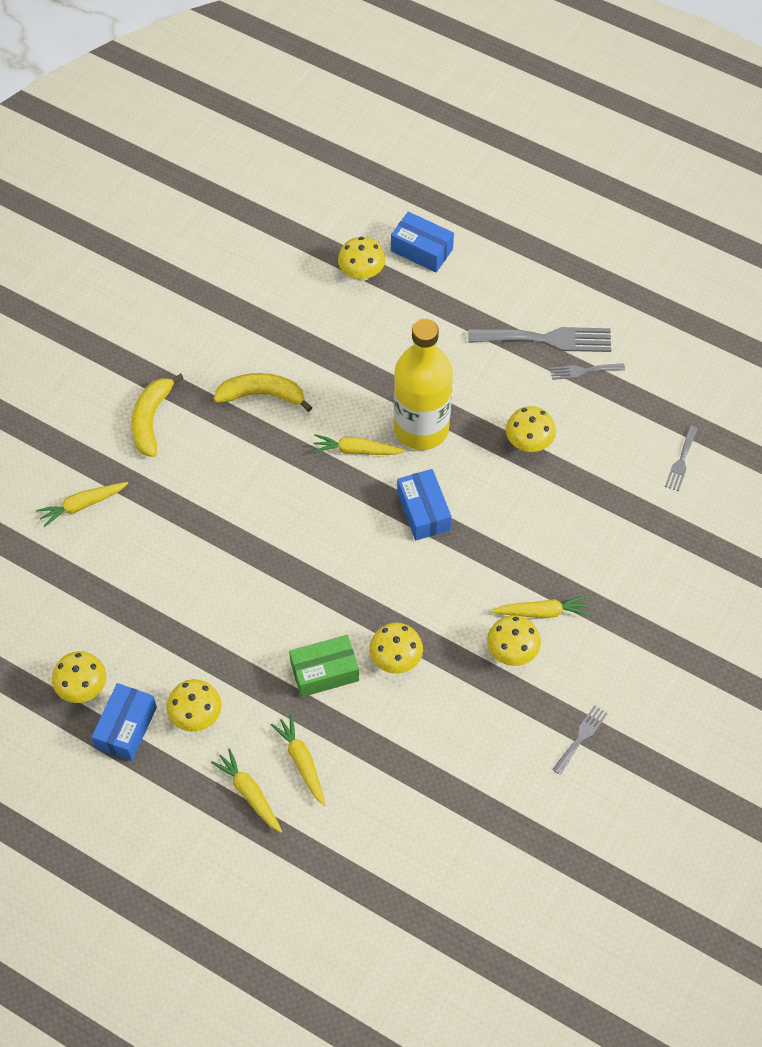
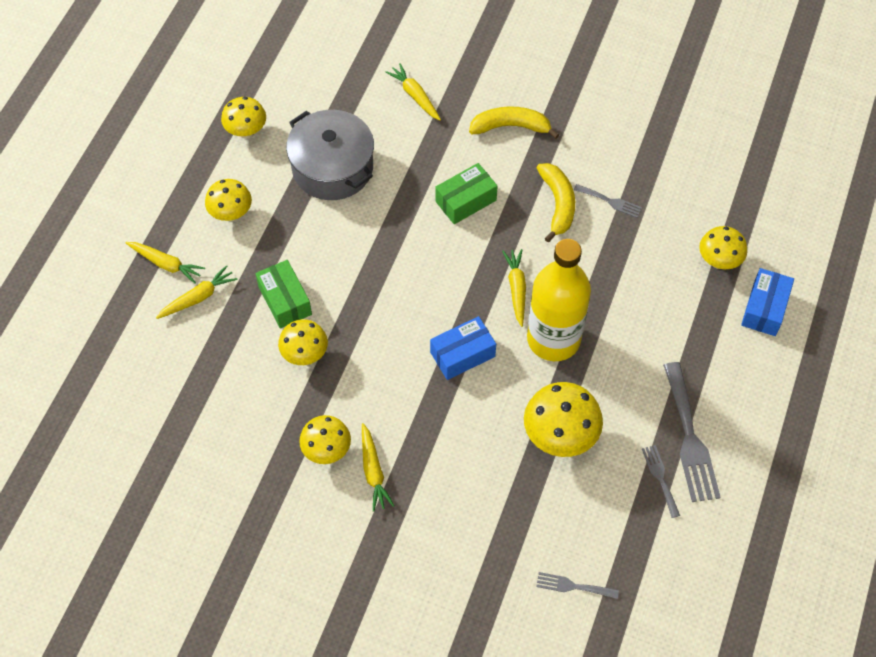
camera: 80 degrees right, 0 degrees up
blue box [92,683,157,761] -> none
yellow carrot [211,748,282,833] -> yellow carrot turned 75 degrees clockwise [126,242,205,284]
yellow mushroom [506,406,556,452] -> yellow mushroom [524,382,603,457], size x1.53
grey fork [552,705,608,775] -> grey fork moved to [574,184,642,218]
none -> grey pot [286,110,374,200]
none -> green box [435,163,498,224]

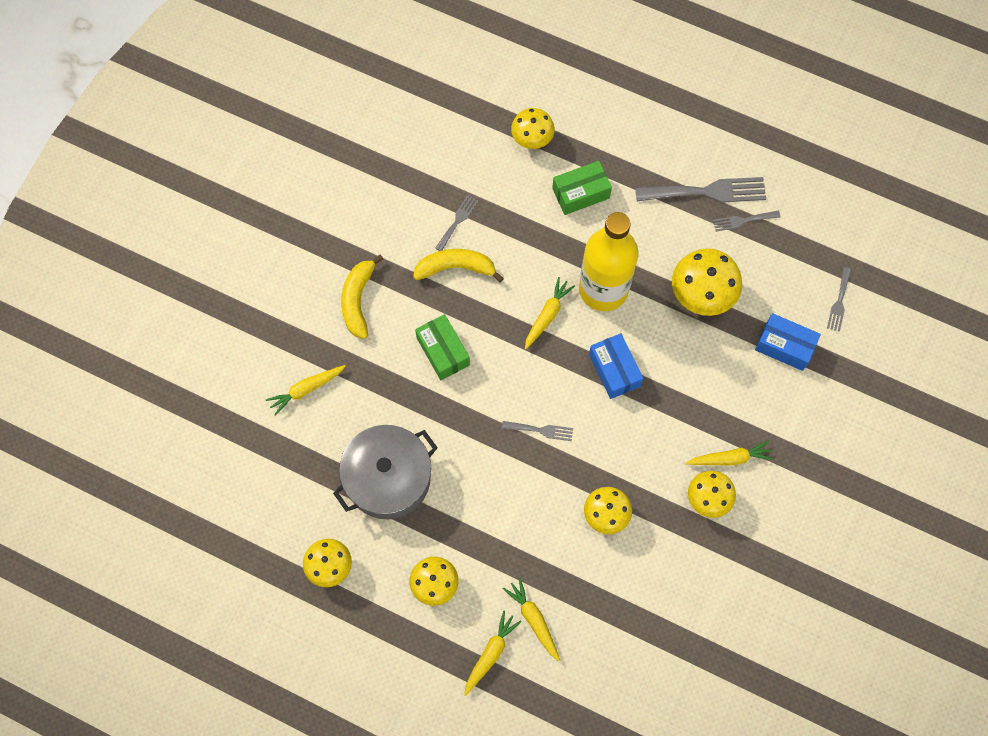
camera: 85 degrees left, 10 degrees up
green box [255,260,312,328] -> green box moved to [552,161,612,215]
yellow carrot [502,249,526,327] -> yellow carrot turned 120 degrees clockwise [525,277,575,349]
blue box [741,268,794,336] -> blue box moved to [755,313,821,371]
none -> grey fork [502,421,573,441]

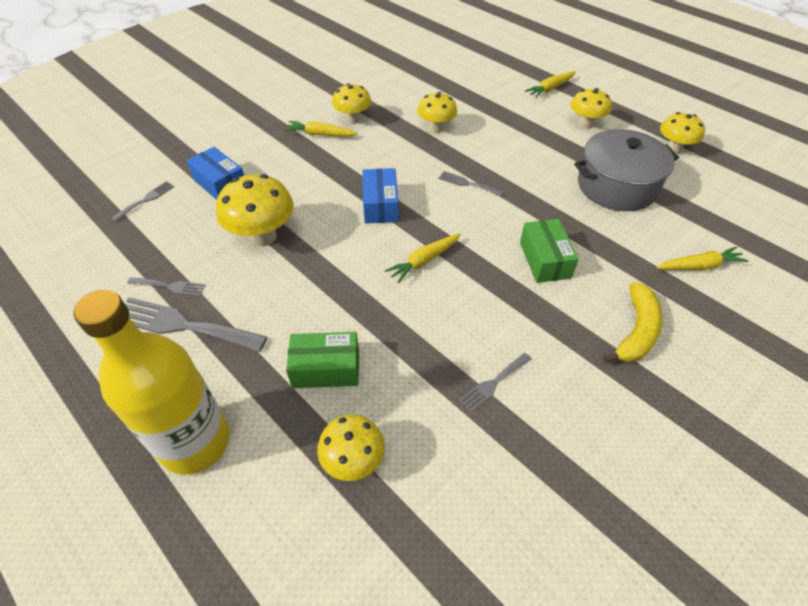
camera: 160 degrees left, 20 degrees down
yellow banana [413,249,504,282] -> none
yellow carrot [503,578,561,661] -> none
yellow bottle [579,212,639,311] -> yellow bottle moved to [74,290,230,475]

